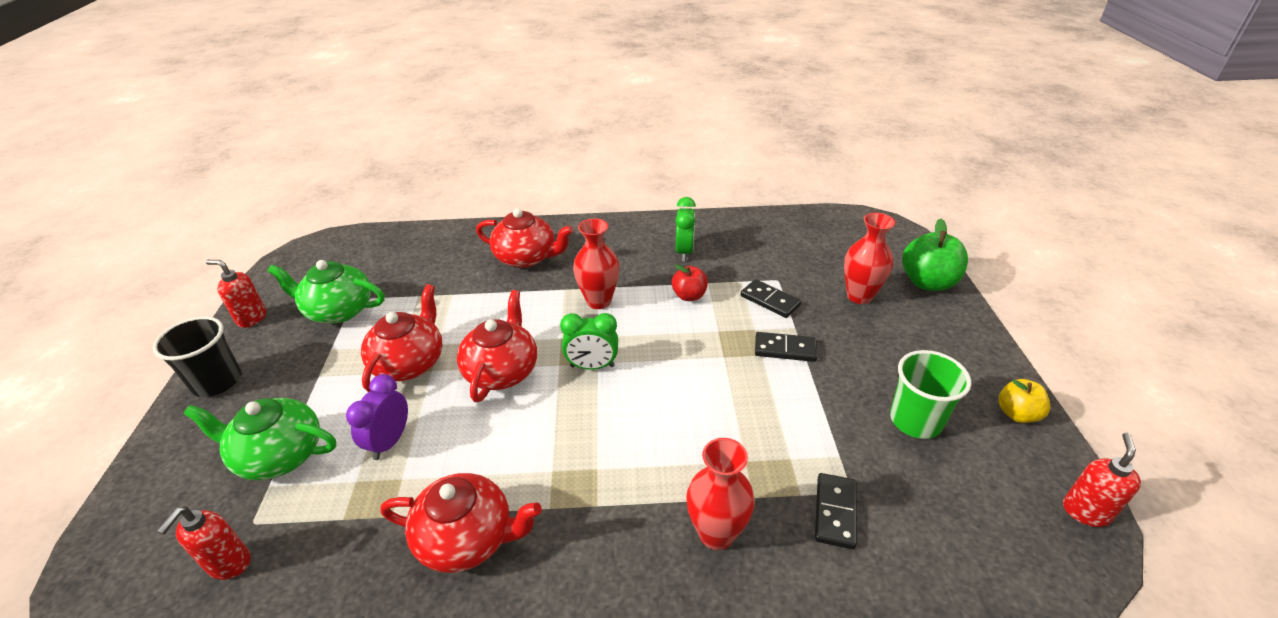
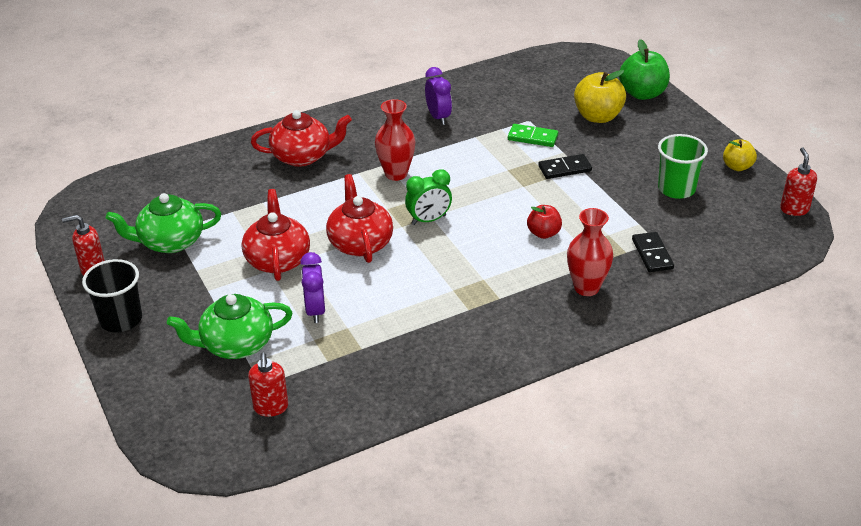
camera: 25 degrees left, 0 degrees up
red teapot [380,473,542,573] -> none
red apple [671,264,708,301] -> red apple moved to [527,205,562,239]
green clock [675,197,696,261] -> purple clock [425,67,452,125]
black domino [740,279,801,318] -> green domino [508,124,558,147]
red vase [844,213,895,304] -> yellow apple [574,70,626,123]

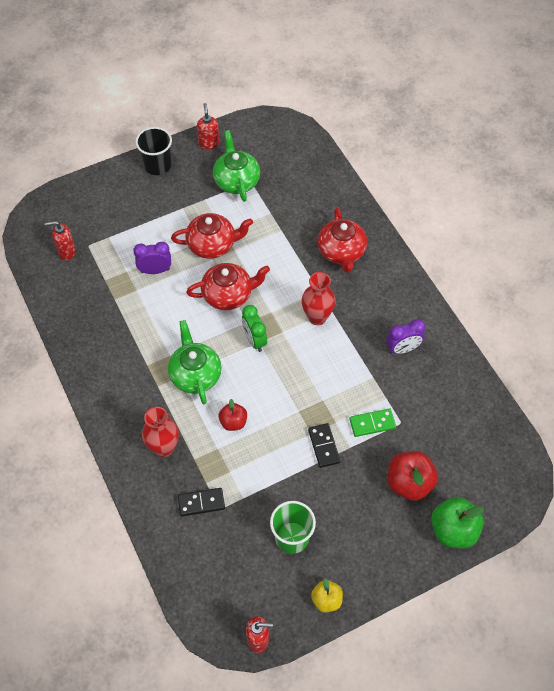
camera: 90 degrees right, 20 degrees up
green teapot [167,294,292,359] -> green teapot moved to [168,320,222,404]
green domino [508,124,558,147] -> green domino turned 60 degrees clockwise [349,409,396,437]
yellow apple [574,70,626,123] -> red apple [388,451,438,501]

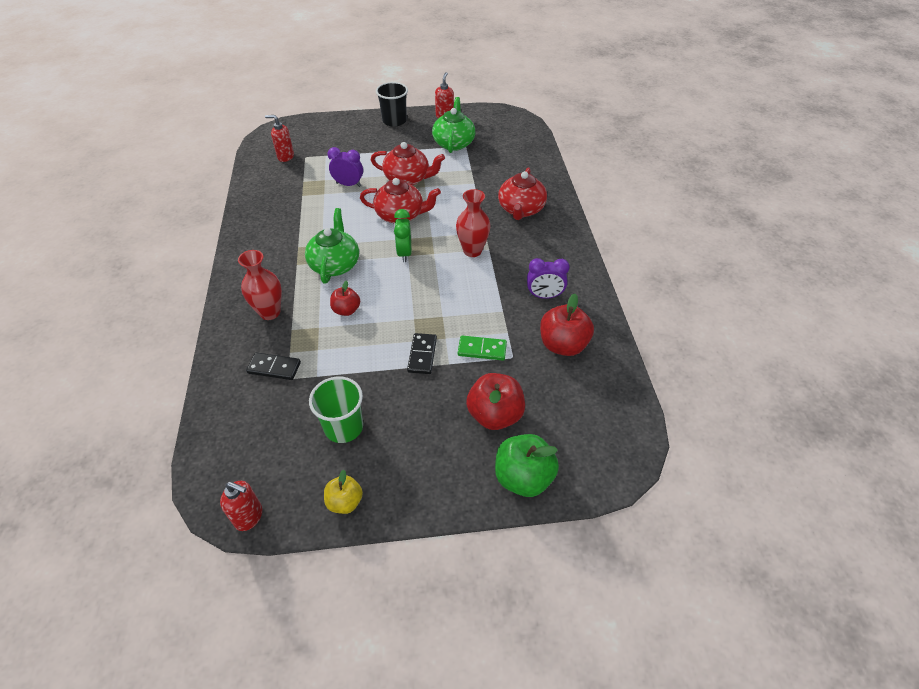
camera: 20 degrees right, 10 degrees down
none -> red apple [540,294,594,356]

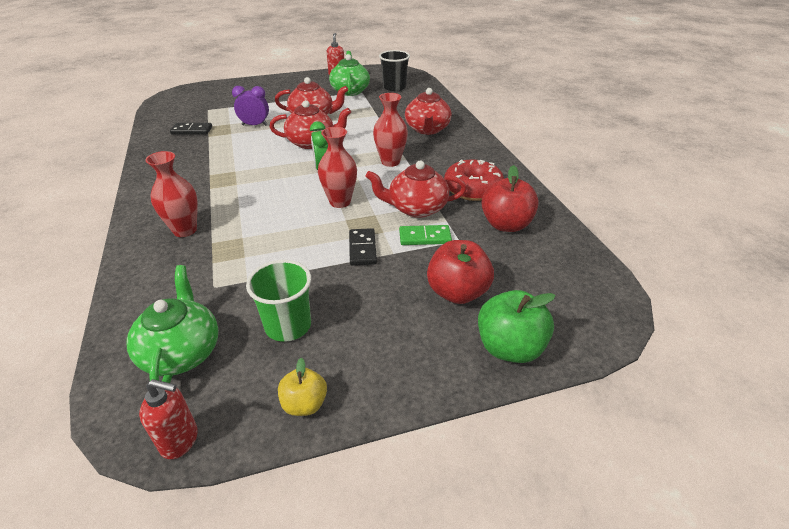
camera: 10 degrees left, 10 degrees down
black domino [246,352,301,380] -> black domino moved to [170,123,212,135]
red soap dispenser [265,115,294,162] -> none
green teapot [305,208,359,284] -> green teapot moved to [126,265,218,383]
red apple [330,280,360,316] -> none
black cup [376,82,408,127] -> black cup moved to [379,50,410,91]
purple clock [527,258,570,299] -> red donut [444,159,504,201]
none -> red vase [318,127,357,208]
none -> red teapot [365,161,467,218]

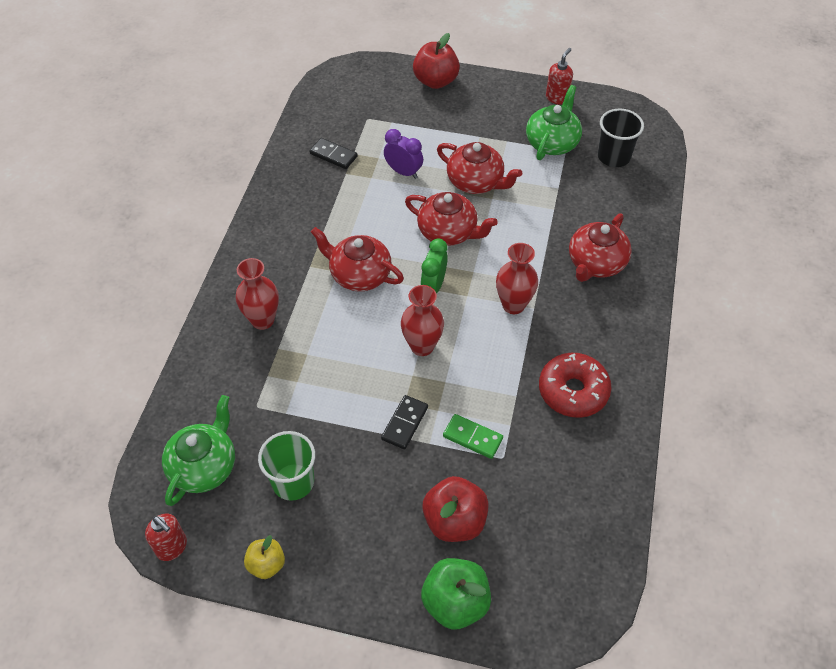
camera: 30 degrees right, 15 degrees up
red teapot [365,161,467,218] -> red teapot moved to [311,227,404,292]
red apple [481,165,539,232] -> red apple moved to [413,33,460,89]

